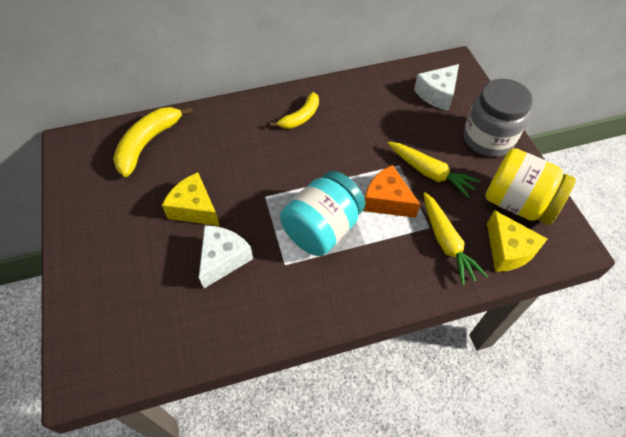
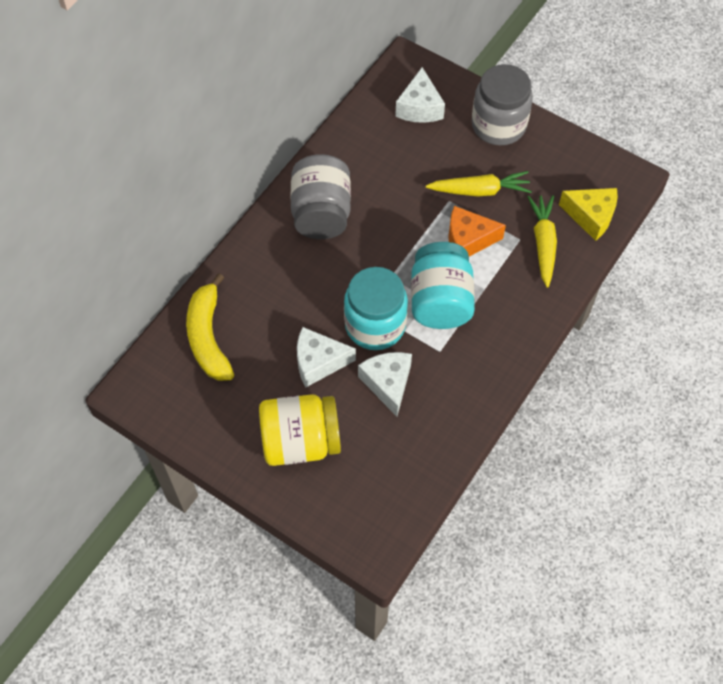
camera: 40 degrees left, 5 degrees up
yellow cheese [162,172,220,226] -> white cheese [297,327,356,387]
yellow banana [270,92,319,129] -> grey jar [291,154,351,239]
yellow carrot [423,192,488,286] -> yellow carrot turned 120 degrees counterclockwise [527,196,557,288]
yellow jar [485,148,576,225] -> yellow jar moved to [259,394,341,466]
none -> turquoise jar [344,267,408,350]

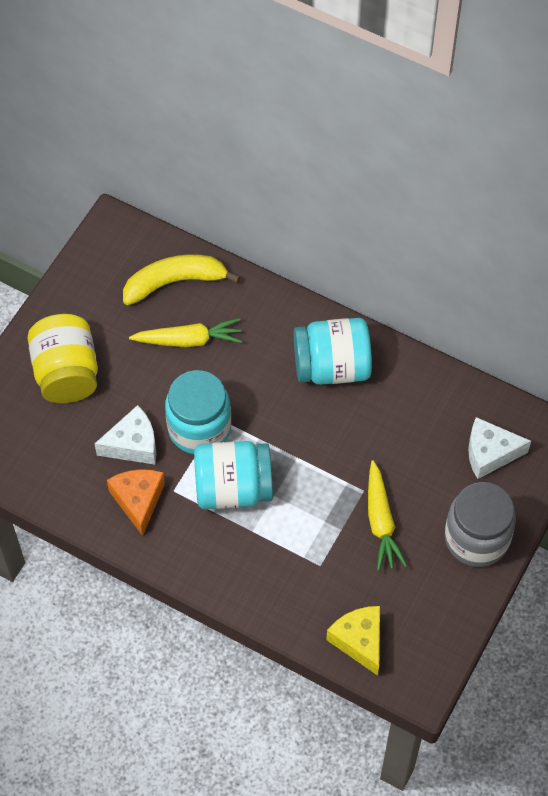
camera: 85 degrees right, 0 degrees up
grey jar [291,154,351,239] -> turquoise jar [294,318,372,385]
white cheese [297,327,356,387] -> none
orange cheese [448,206,506,257] -> orange cheese moved to [107,469,165,536]
yellow carrot [527,196,557,288] -> yellow carrot moved to [129,318,243,347]
yellow cheese [559,188,618,241] -> yellow cheese turned 135 degrees clockwise [326,606,380,676]

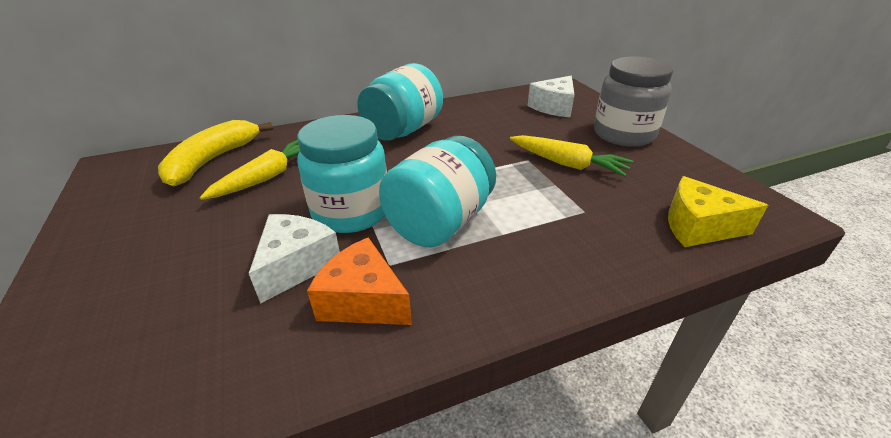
camera: 50 degrees left, 25 degrees down
yellow jar [28,314,98,403] -> none

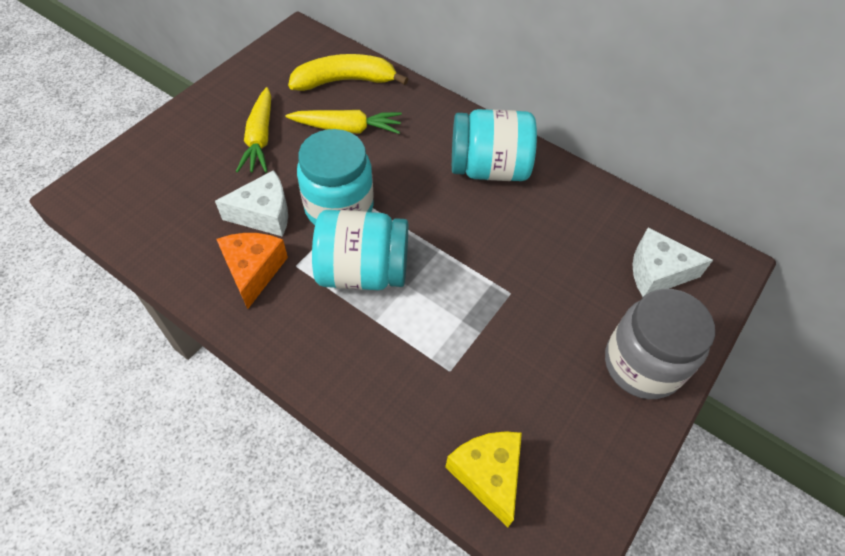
camera: 55 degrees right, 20 degrees up
yellow carrot [510,135,633,177] -> yellow carrot moved to [236,87,271,173]

